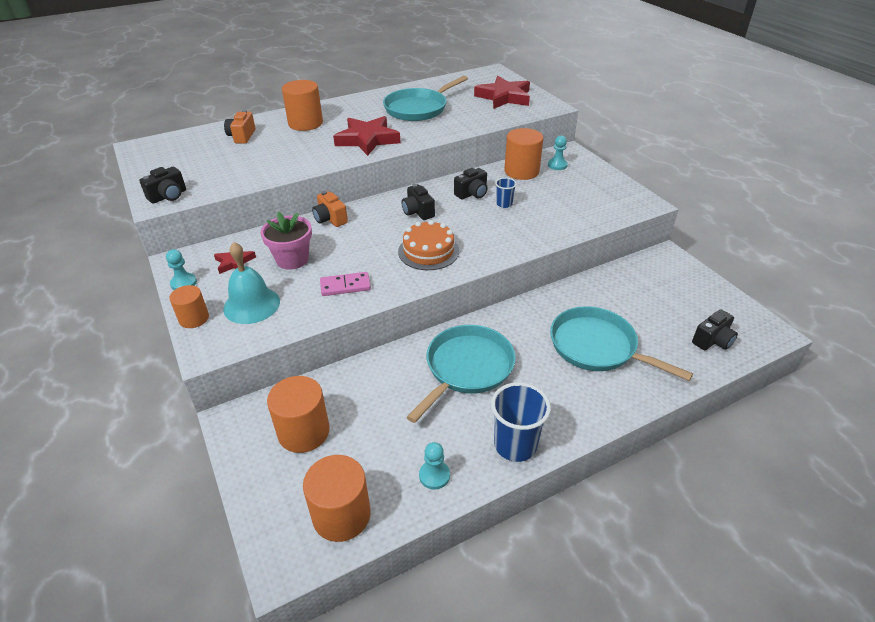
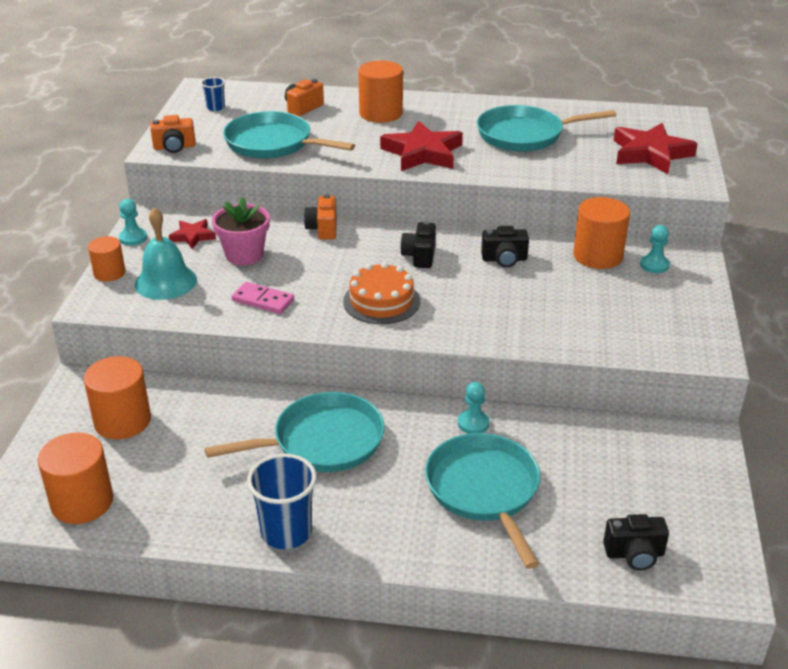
camera: 35 degrees right, 5 degrees down
black camera [139,167,186,204] -> orange camera [150,115,195,153]
turquoise pawn [419,442,450,490] -> turquoise pawn moved to [458,382,490,434]
blue cup [495,178,517,208] -> blue cup moved to [201,77,225,111]
none -> turquoise pan [223,111,355,159]

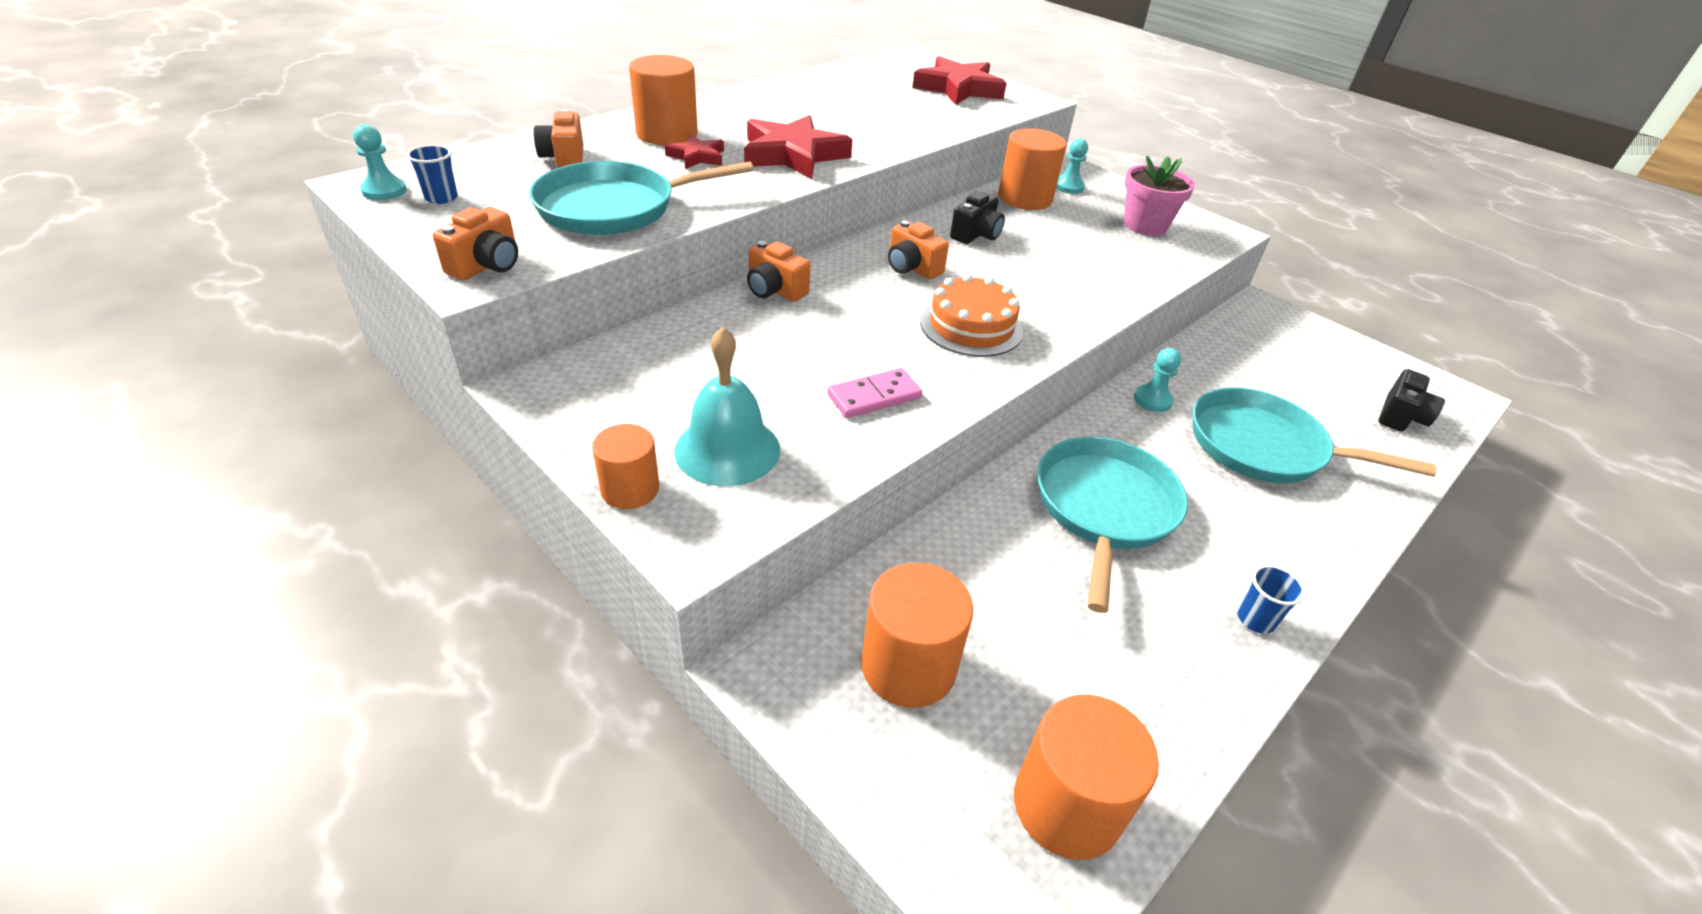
camera: 55 degrees left, 5 degrees up
turquoise pawn [119,199,147,246] -> turquoise pawn moved to [353,124,407,200]
red star [169,219,216,249] -> red star moved to [665,135,724,169]
pink flower pot [212,197,270,265] -> pink flower pot moved to [1124,156,1195,236]
blue cup [247,454,317,549] -> blue cup [1237,565,1305,634], size x0.53
black camera [400,221,436,268] -> orange camera [888,220,949,279]
turquoise pan [477,105,616,152] -> none

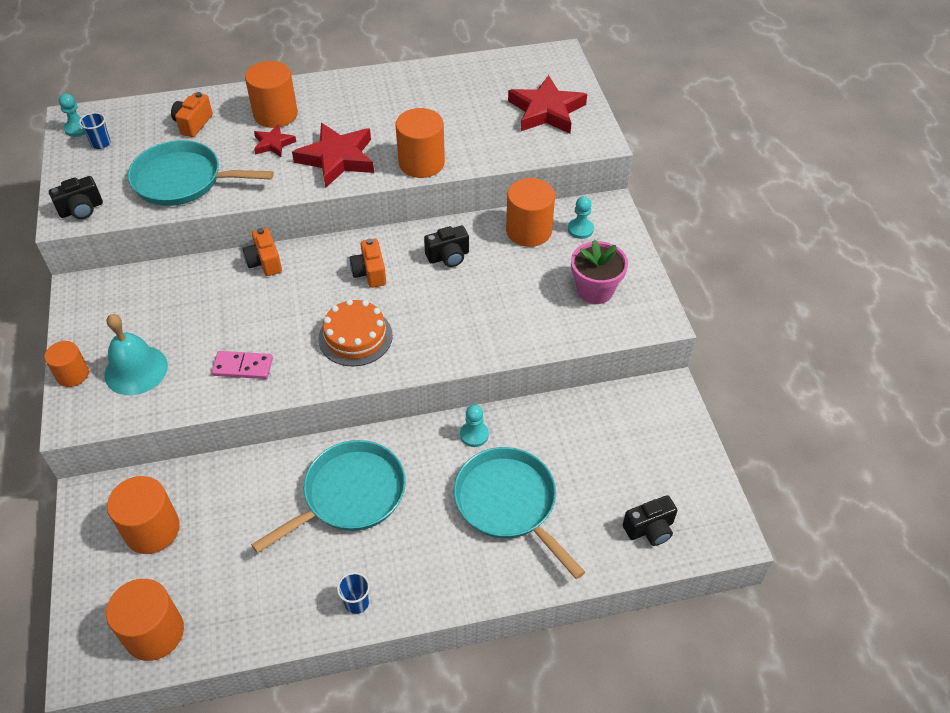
camera: 35 degrees right, 10 degrees up
orange camera [433,207,518,280] -> black camera [49,176,103,219]
none -> orange cylinder [396,108,445,178]

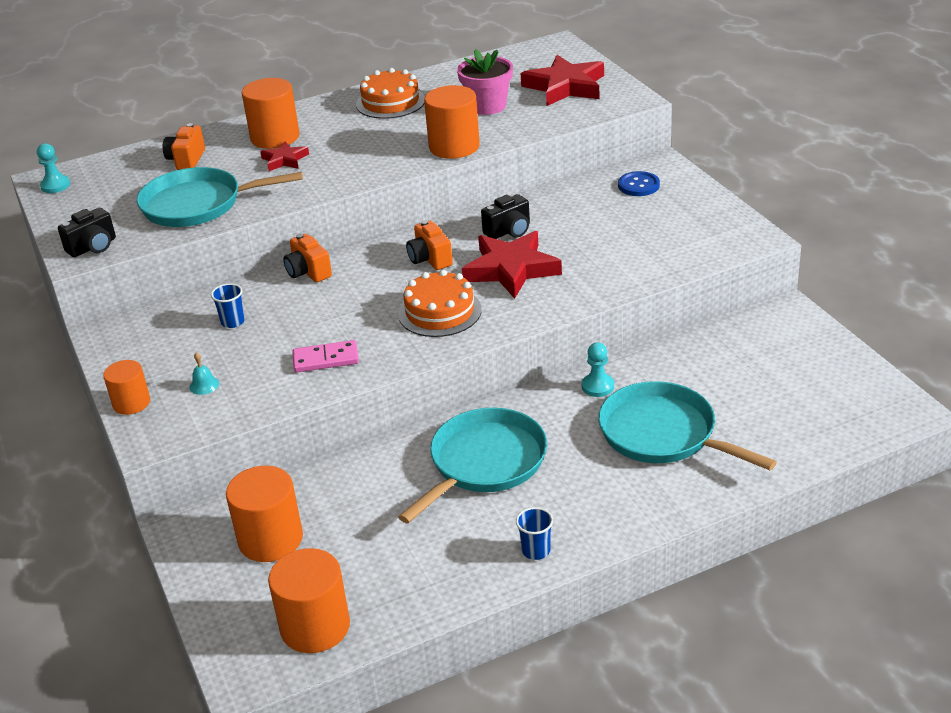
camera: 10 degrees left, 15 degrees down
blue cup [79,112,111,149] -> blue cup moved to [211,283,245,328]
turquoise bell [104,314,168,395] -> turquoise bell [190,352,219,395], size x0.41
red star [292,123,374,187] -> red star moved to [462,231,562,299]
orange cylinder [506,178,555,247] -> none
turquoise pawn [568,196,594,239] -> blue button [618,171,660,196]
pink flower pot [571,239,628,304] -> pink flower pot moved to [457,49,513,115]
black camera [623,495,677,546] -> none
none -> orange cake [356,68,425,119]

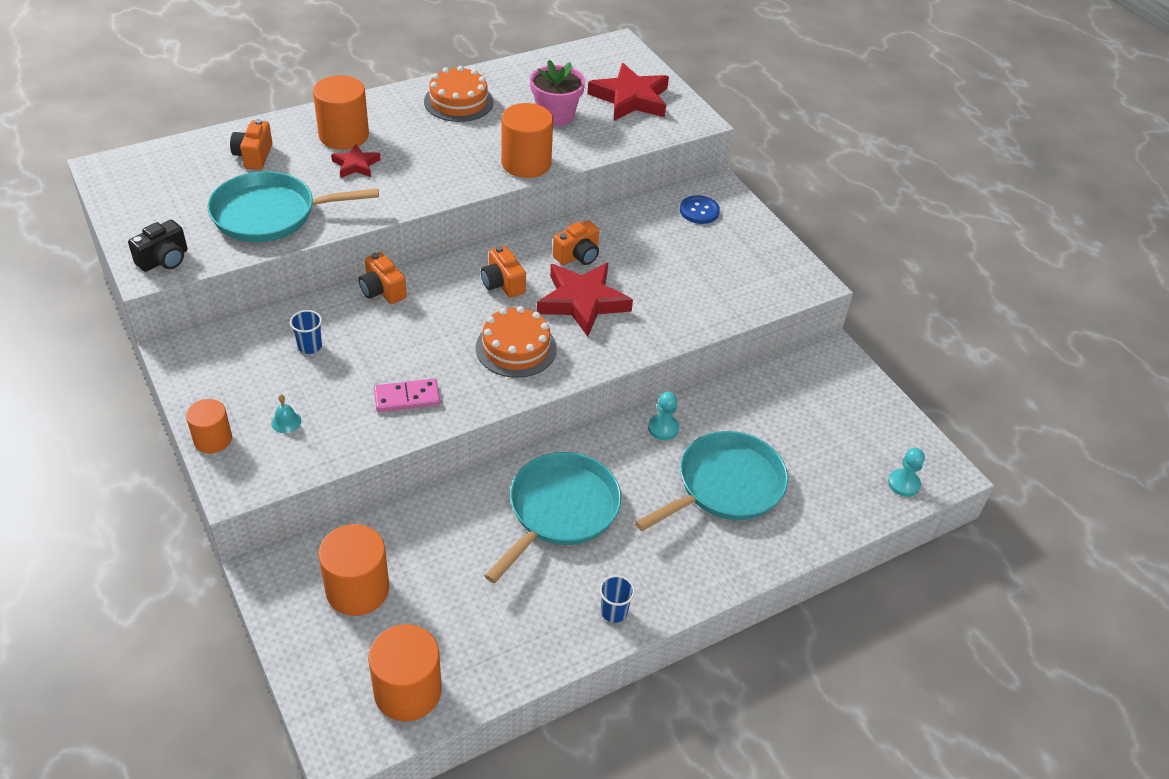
camera: 10 degrees left, 10 degrees up
turquoise pawn [37,143,70,193] -> turquoise pawn moved to [888,448,925,497]
black camera [481,194,530,239] -> orange camera [553,220,599,265]
turquoise pan [598,381,777,470] -> turquoise pan turned 105 degrees clockwise [635,431,788,531]

